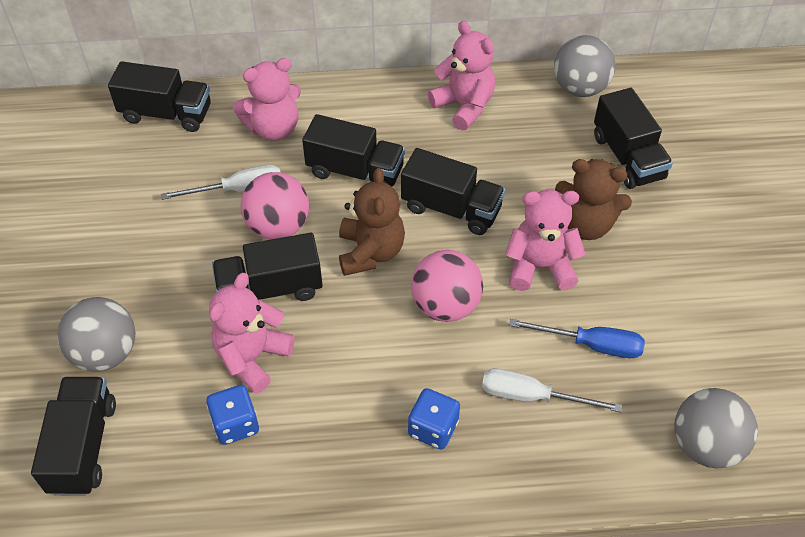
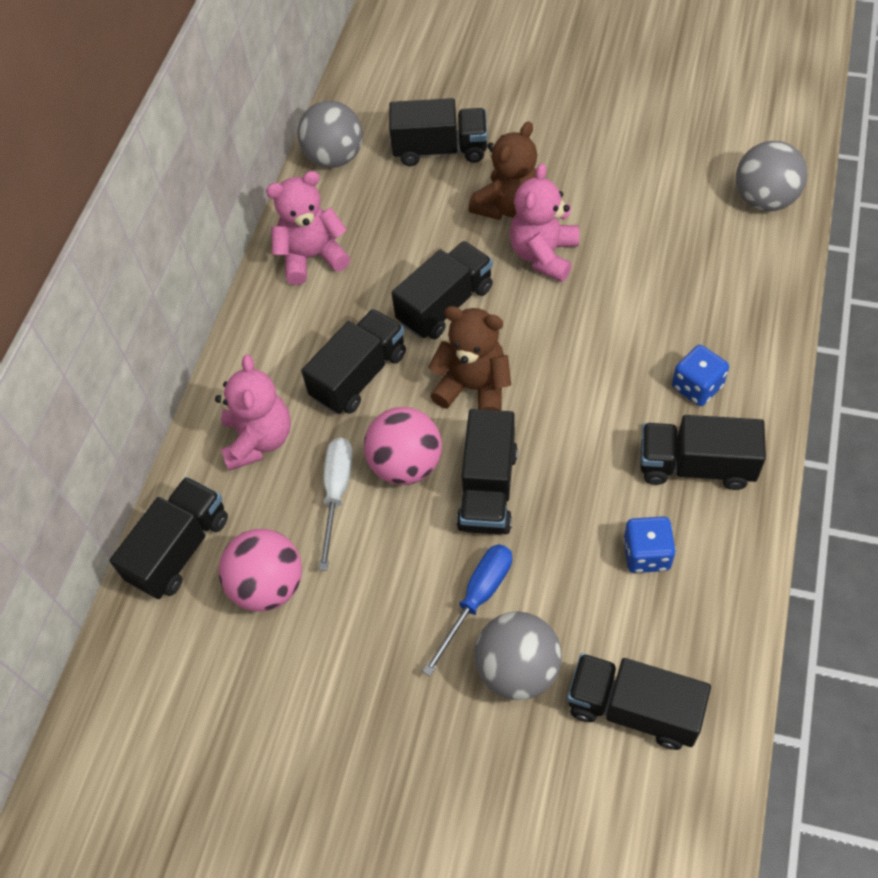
camera: 65 degrees left, 5 degrees up
pink teddy bear [209,273,295,394] -> none
pink ball [411,250,483,322] -> pink ball moved to [218,529,302,611]
white screwdriver [482,368,622,412] -> none
blue screwdriver [509,319,645,358] -> blue screwdriver moved to [422,544,512,676]
none -> black truck [640,415,766,490]

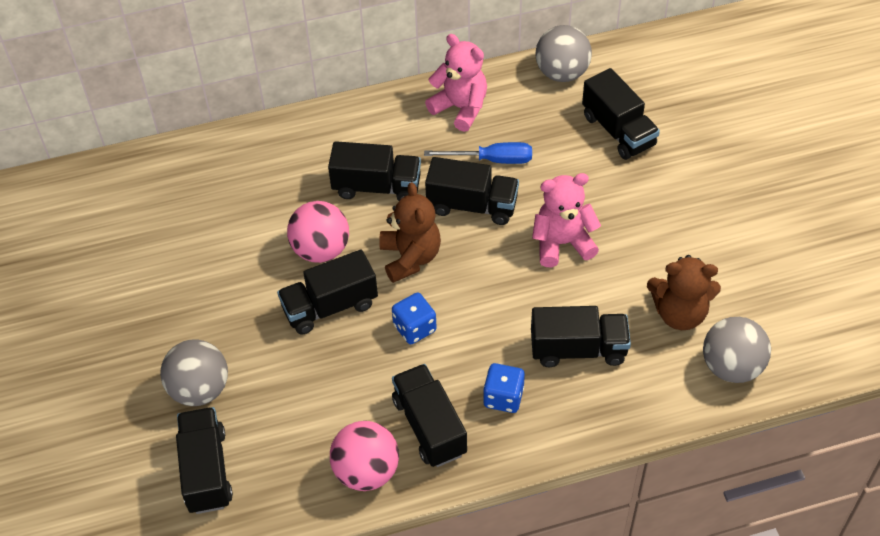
camera: 55 degrees right, 5 degrees down
black truck [109,477,228,599] -> black truck moved to [531,306,631,367]
pink teddy bear [215,355,291,471] -> none
pink ball [218,529,302,611] -> pink ball moved to [330,421,399,491]
white screwdriver [319,437,353,571] -> none
blue screwdriver [422,544,512,676] -> blue screwdriver moved to [424,142,532,164]
brown teddy bear [469,121,537,220] -> brown teddy bear moved to [647,255,721,330]
blue dice [623,516,676,573] -> blue dice moved to [392,293,437,344]

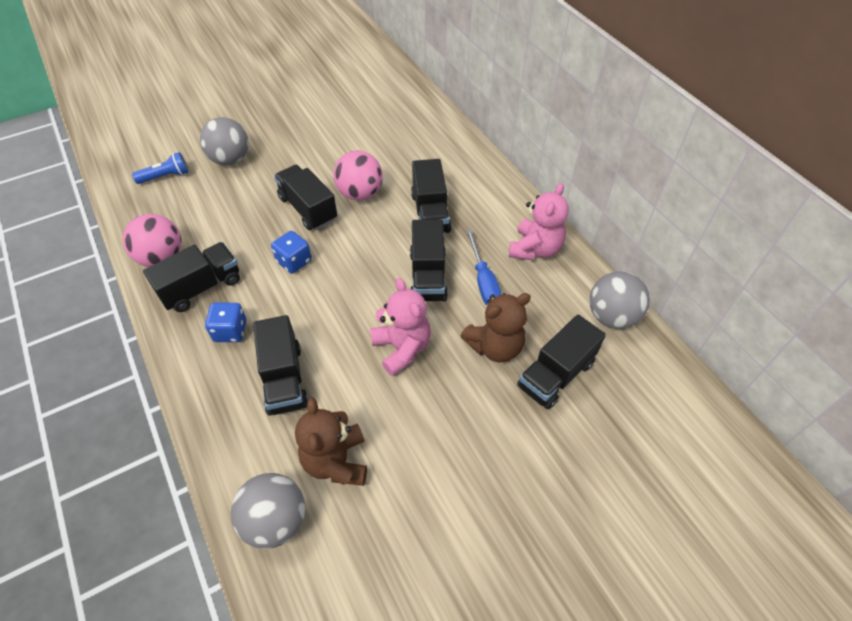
camera: 75 degrees right, 0 degrees up
black truck [176,407,233,514] -> blue flashlight [132,152,189,184]
brown teddy bear [379,182,441,283] -> brown teddy bear moved to [461,293,531,362]

